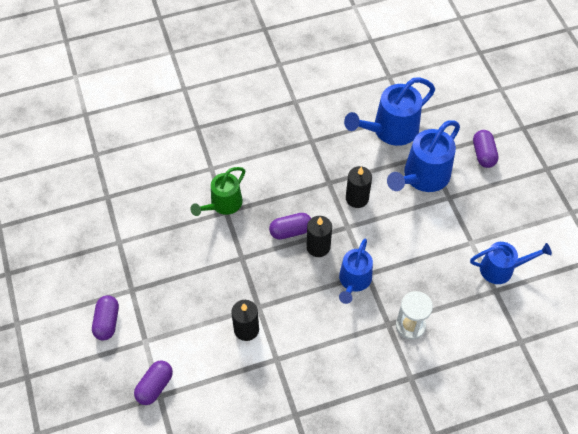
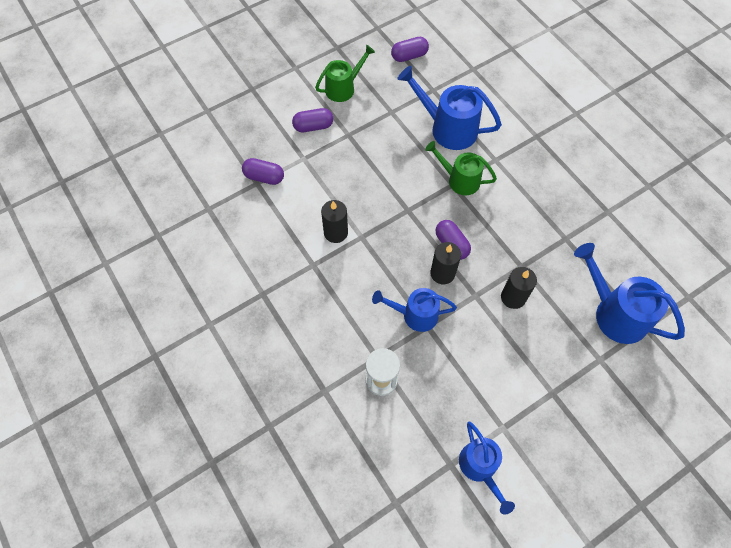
camera: 75 degrees right, 5 degrees up
blue watering can [387,120,460,192] -> blue watering can moved to [397,66,502,150]
purple capsule [473,130,498,168] -> purple capsule moved to [391,37,429,62]
none -> green watering can [315,45,375,102]

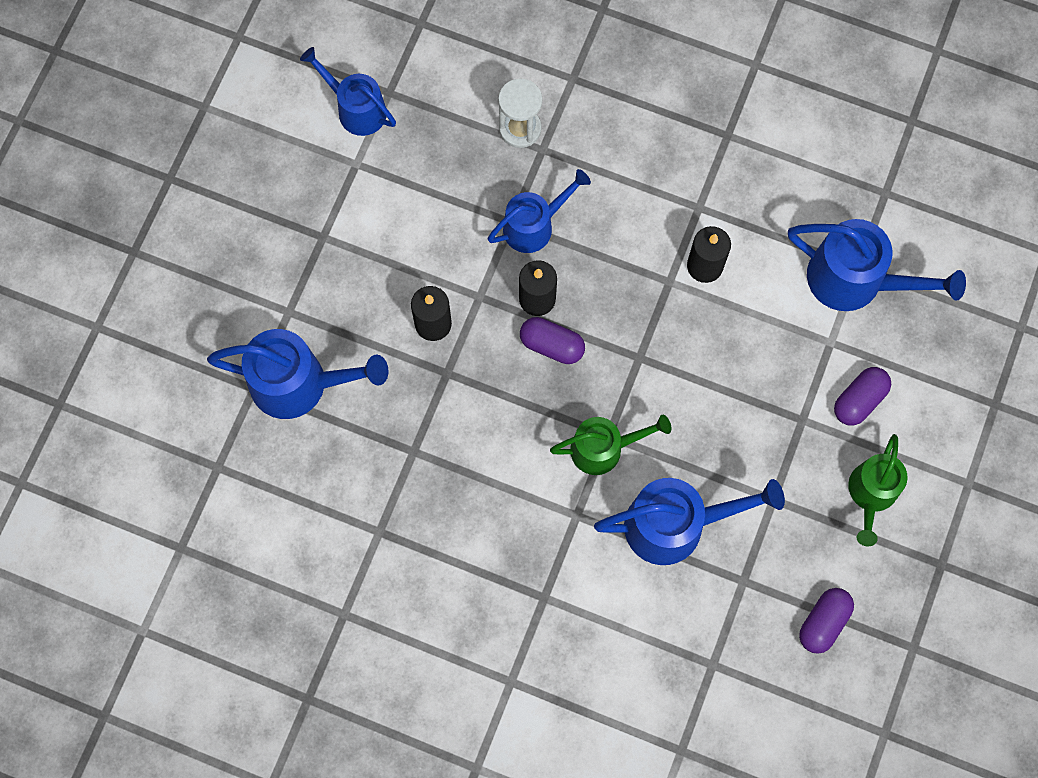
camera: 145 degrees right, 10 degrees up
purple capsule [242,158,284,185] -> blue watering can [788,219,966,311]

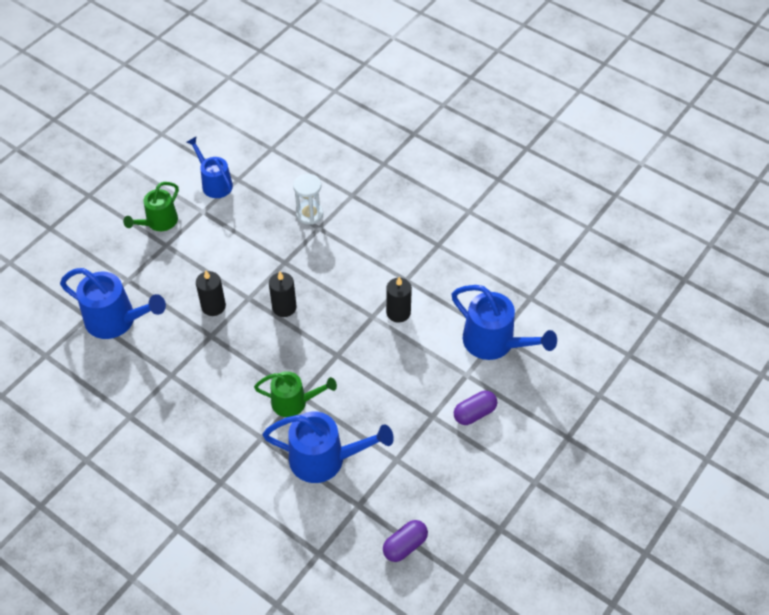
camera: 15 degrees right, 20 degrees down
blue watering can [488,169,591,253] -> none
purple capsule [520,317,585,364] -> none
green watering can [848,434,908,546] -> green watering can moved to [123,182,179,231]

